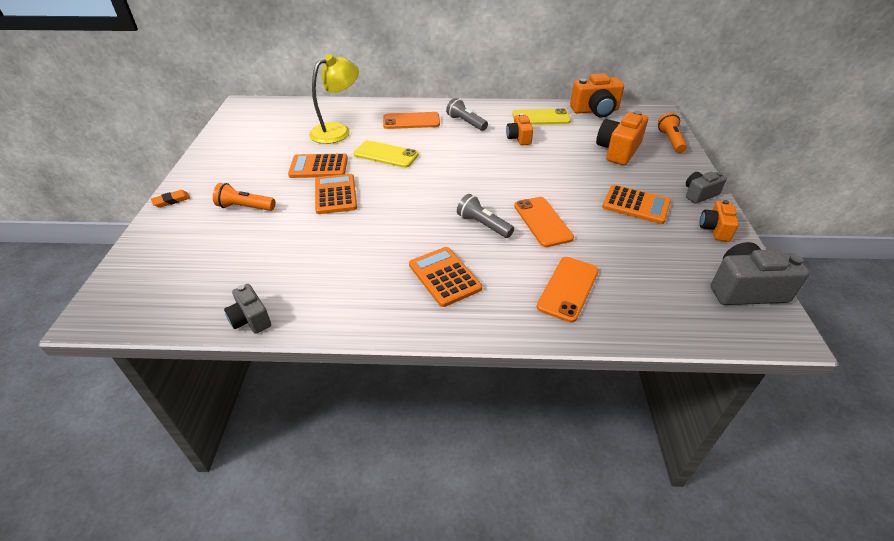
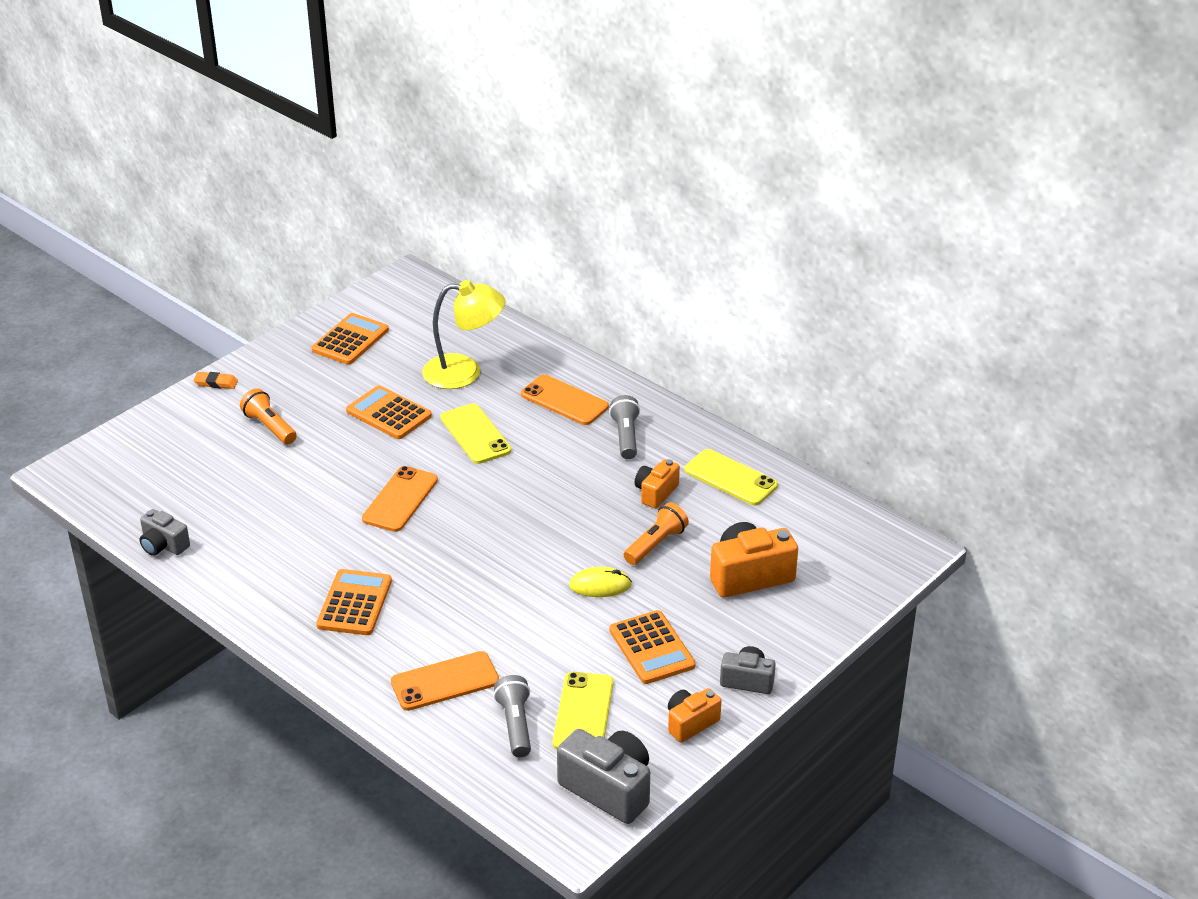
camera: 40 degrees right, 5 degrees down
grey camera [224,284,271,334] -> grey camera turned 60 degrees counterclockwise [139,509,190,556]
orange calculator [315,174,357,214] -> orange calculator moved to [312,313,389,365]
grey flashlight [457,194,514,238] -> grey flashlight moved to [493,675,531,757]
orange phone [514,197,574,247] -> orange phone moved to [362,466,438,532]
orange camera [570,73,624,118] -> none
orange flashlight [658,112,687,153] -> orange flashlight moved to [624,503,689,565]
none -> yellow phone [553,672,613,750]
none -> yellow mouse [569,567,632,597]

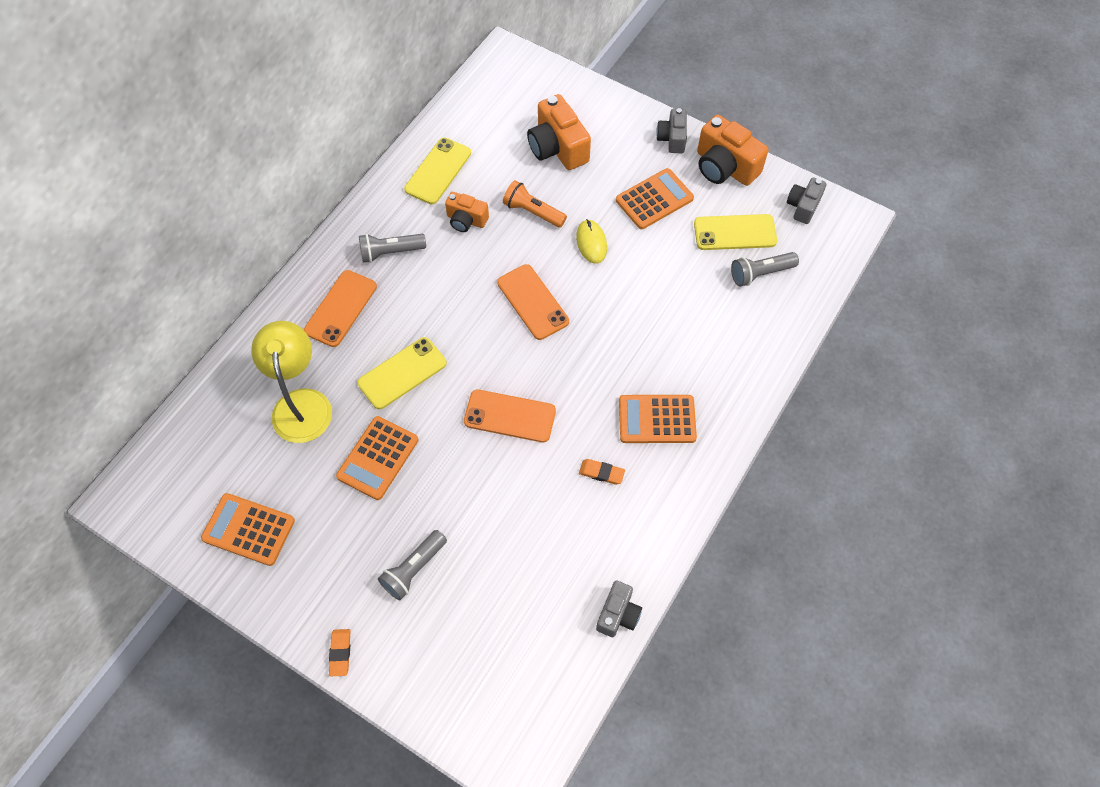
camera: 100 degrees left, 25 degrees up
orange flashlight [240,388,297,444] -> grey flashlight [378,530,447,600]
orange phone [391,651,499,711] -> orange phone moved to [497,264,569,340]
grey camera [557,729,650,824] -> grey camera [787,177,826,224], size x0.60
orange camera [668,688,721,743] -> orange camera [697,115,769,186], size x1.67
none -> orange eraser [579,459,625,485]

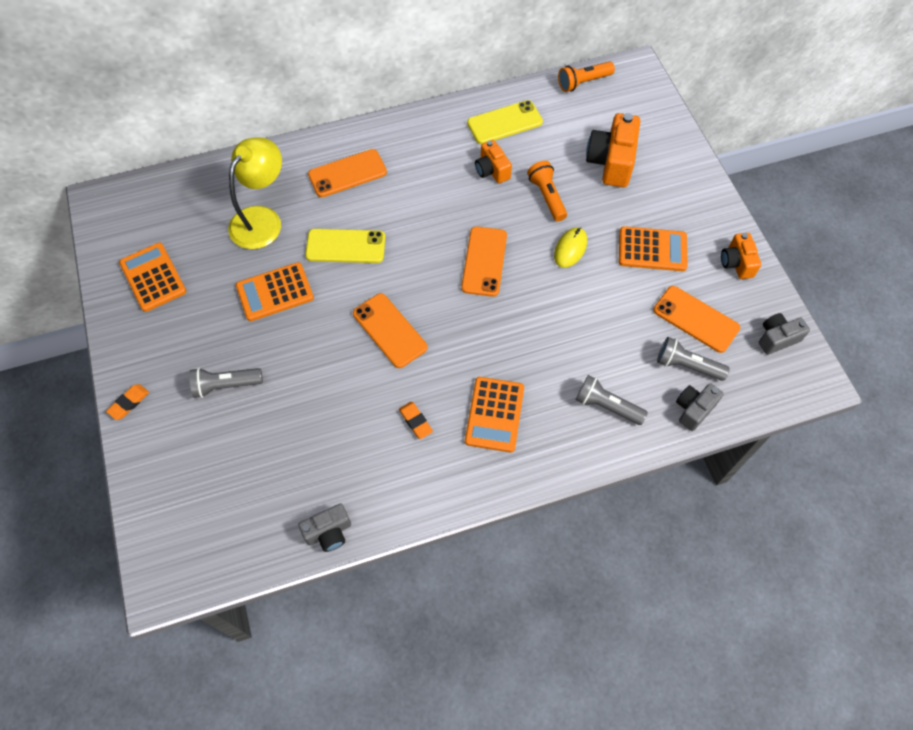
camera: 40 degrees right, 0 degrees up
grey flashlight [359,234,426,263] -> grey flashlight moved to [576,375,648,425]
orange calculator [619,395,697,443] -> orange calculator turned 120 degrees counterclockwise [465,377,524,453]
grey camera [656,108,687,153] -> grey camera moved to [676,383,724,431]
yellow phone [694,214,777,250] -> orange phone [653,286,740,353]
orange camera [697,115,769,186] -> orange camera [721,233,761,279], size x0.60
none -> orange flashlight [558,61,615,92]

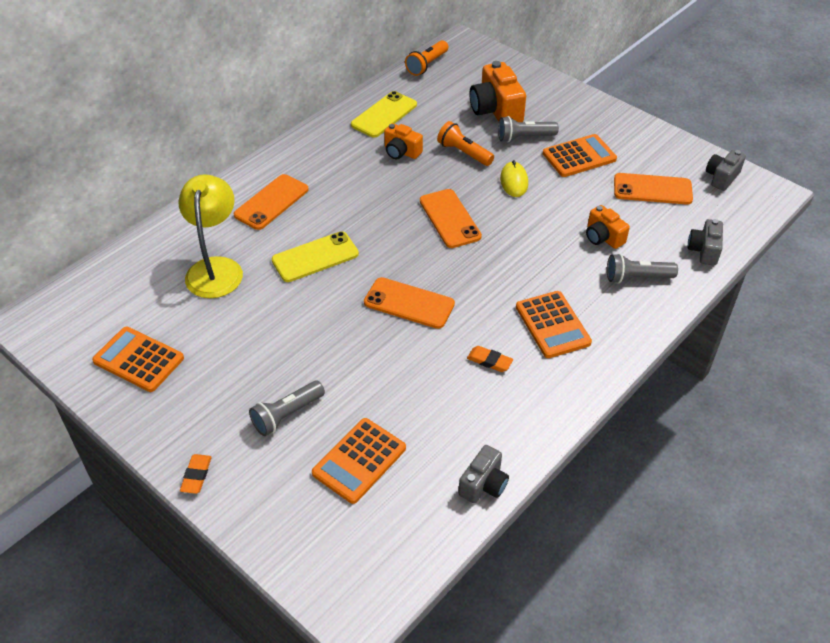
camera: 30 degrees left, 15 degrees down
orange calculator [236,262,314,321] -> orange calculator moved to [312,418,406,504]
grey flashlight [657,337,730,381] -> grey flashlight moved to [498,116,559,142]
orange camera [721,233,761,279] -> orange camera moved to [586,205,630,249]

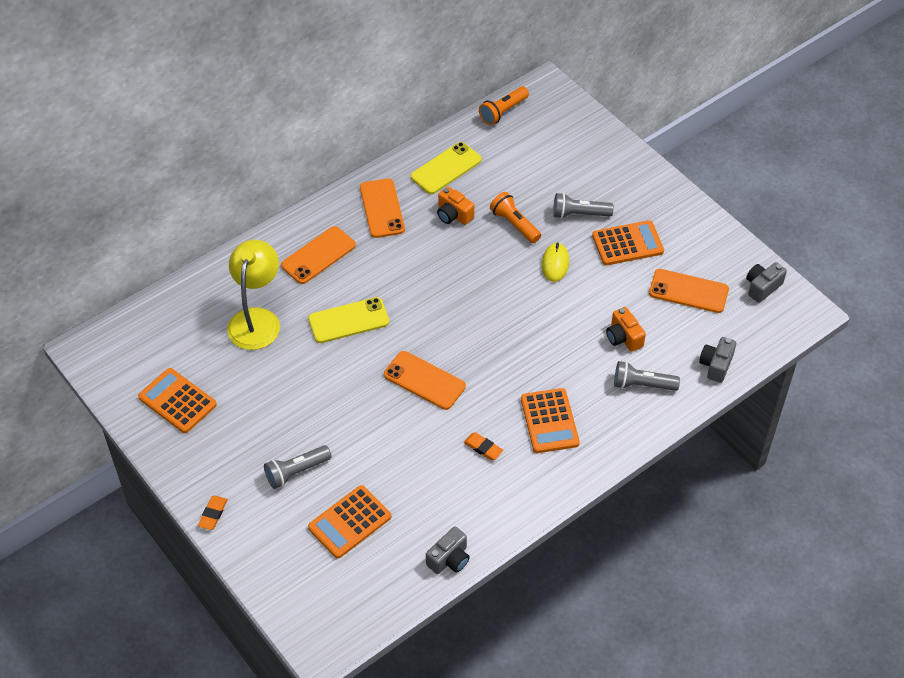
camera: 10 degrees right, 5 degrees up
orange phone [420,189,482,248] -> orange phone moved to [360,179,405,238]
orange camera [470,61,526,122] -> none

